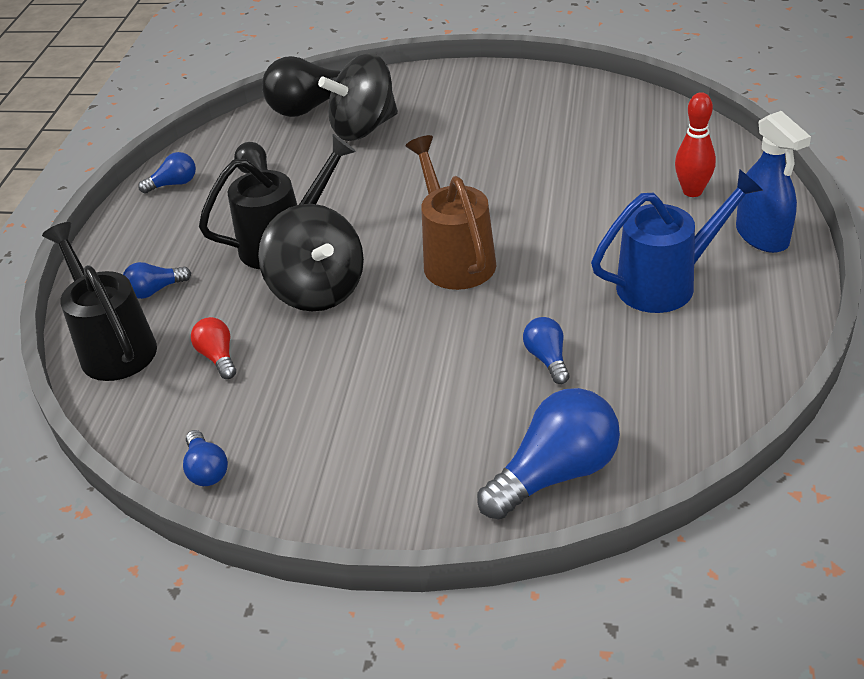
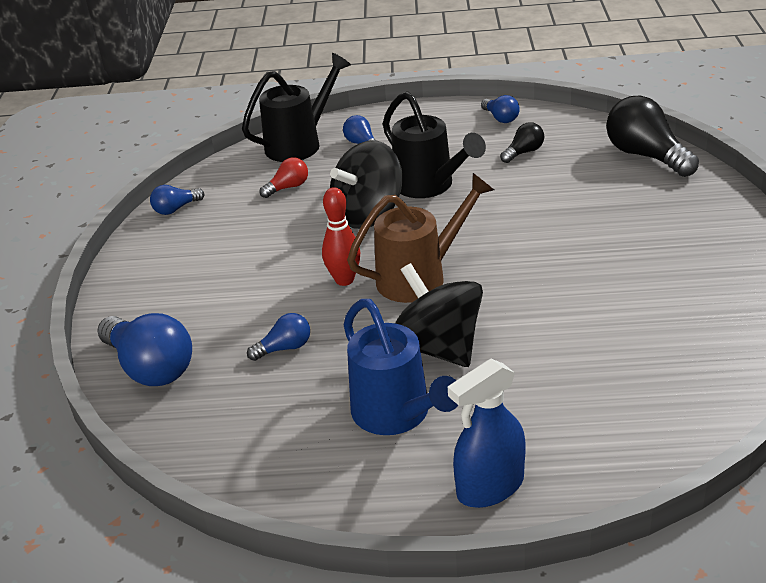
camera: 80 degrees right, 5 degrees down
black spinning top [318,53,398,141] -> black spinning top moved to [395,263,483,367]
red bowling pin [675,92,716,197] -> red bowling pin moved to [322,187,361,286]

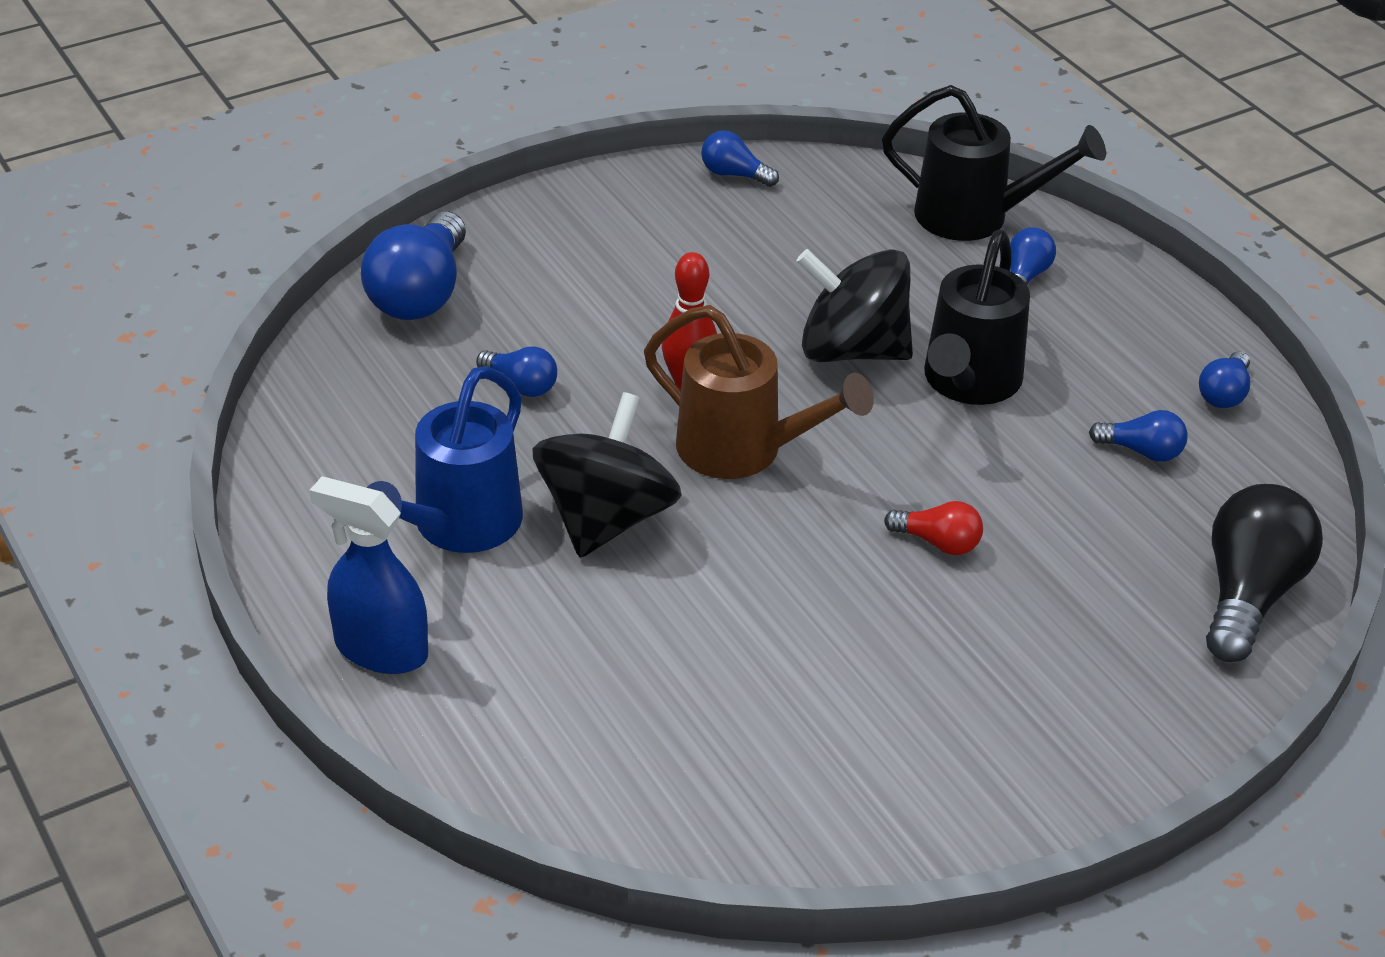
camera: 55 degrees right, 5 degrees up
red light bulb [260,157,308,198] -> red light bulb moved to [884,501,983,555]
black light bulb [500,122,544,163] -> blue light bulb [1089,410,1188,462]

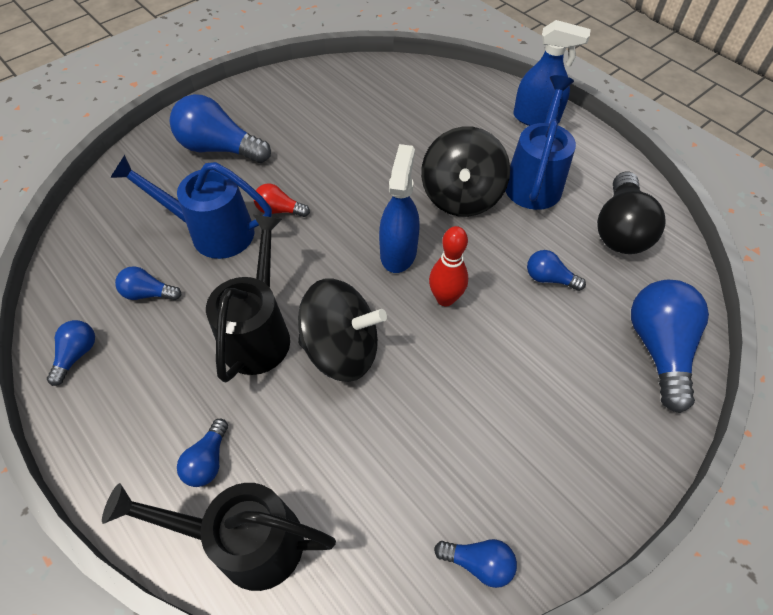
camera: 170 degrees right, 15 degrees up
brown watering can [644,305,874,479] -> blue spray bottle [379,144,420,273]
black light bulb [1206,484,1323,662] -> black light bulb moved to [597,172,666,254]
none -> blue watering can [110,155,272,259]
none -> blue light bulb [170,94,271,163]

